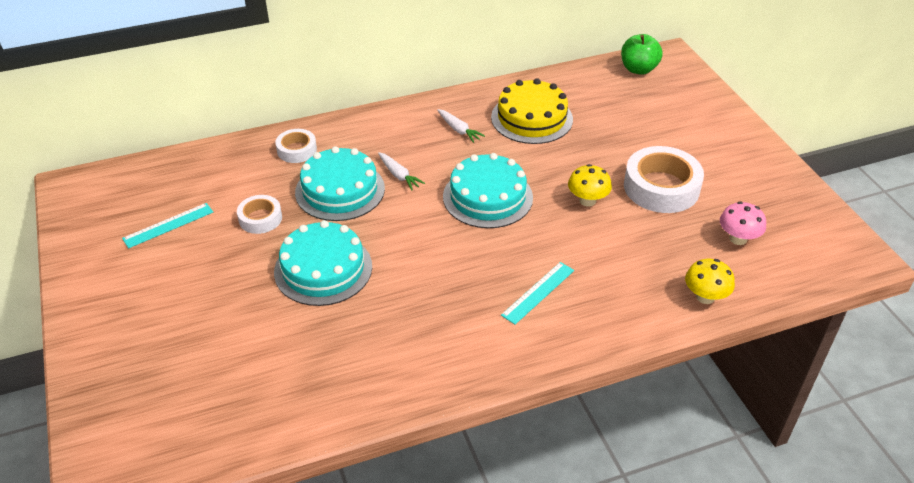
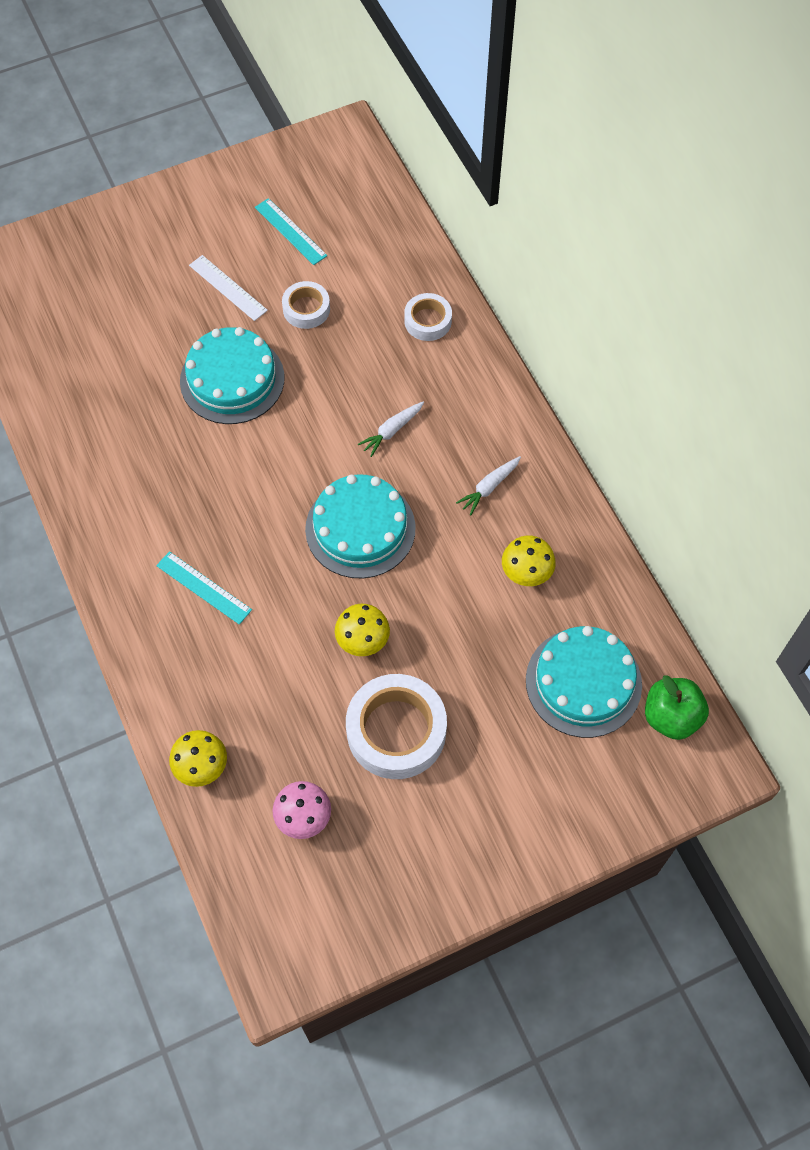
camera: 85 degrees right, 20 degrees up
turquoise cake [295,146,385,221] -> turquoise cake moved to [526,626,642,738]
yellow cake [491,78,573,144] -> yellow mushroom [502,535,556,586]
none -> white ruler [189,255,268,321]

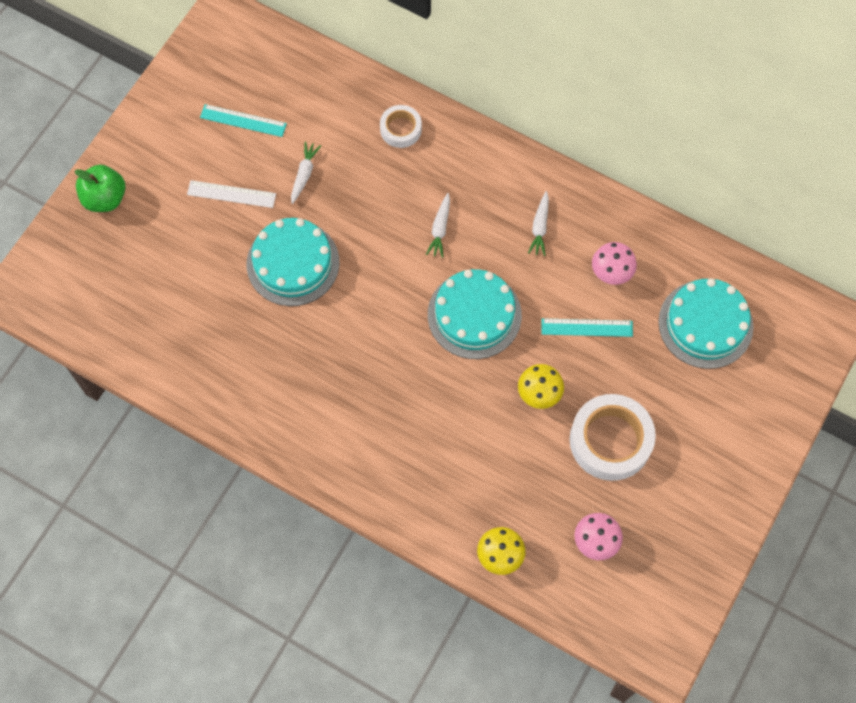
camera: 35 degrees left, 5 degrees up
turquoise ruler [156,551,252,625] -> turquoise ruler moved to [542,318,633,337]
white tape [282,281,330,329] -> white carrot [291,141,321,204]
yellow mushroom [502,535,556,586] -> pink mushroom [592,242,637,285]
green apple [645,675,709,740] -> green apple moved to [75,165,126,212]

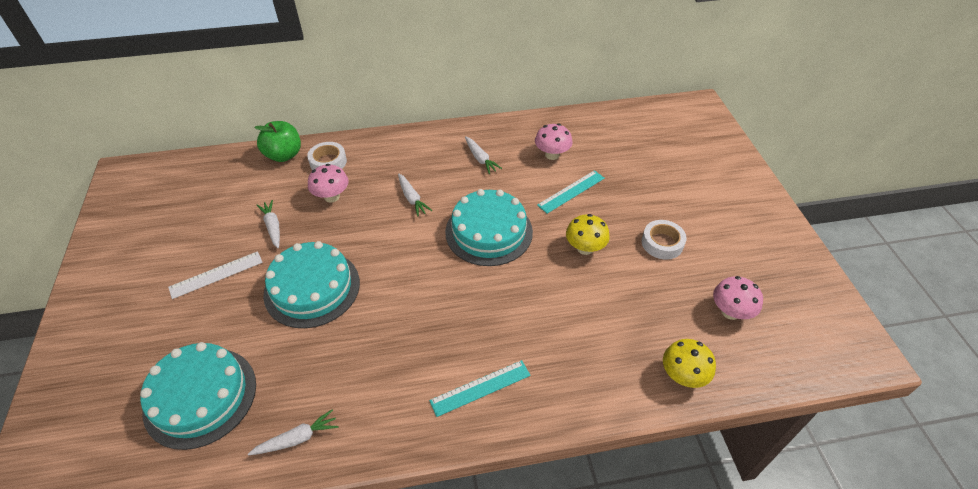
camera: 40 degrees left, 20 degrees down
green apple [75,165,126,212] -> green apple moved to [254,121,301,162]
turquoise ruler [200,104,287,137] -> turquoise ruler moved to [429,360,531,417]
white tape [570,394,656,481] -> white tape [642,220,687,260], size x0.55
turquoise cake [658,278,754,369] -> turquoise cake moved to [140,342,256,450]
none -> white carrot [248,409,338,455]
none -> pink mushroom [308,164,348,203]

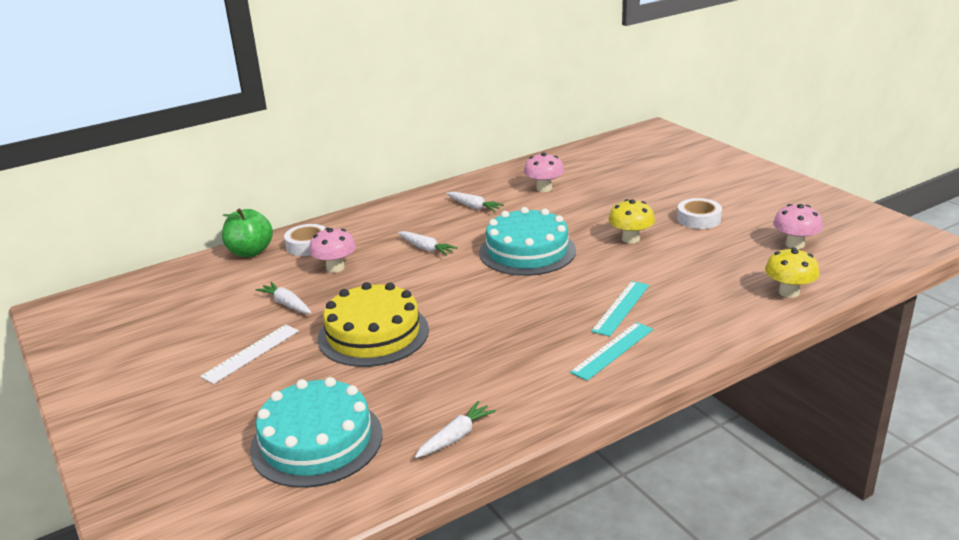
camera: 20 degrees left, 20 degrees down
turquoise cake [263,241,360,328] -> yellow cake [318,282,429,367]
turquoise ruler [537,170,605,214] -> turquoise ruler moved to [591,281,649,337]

